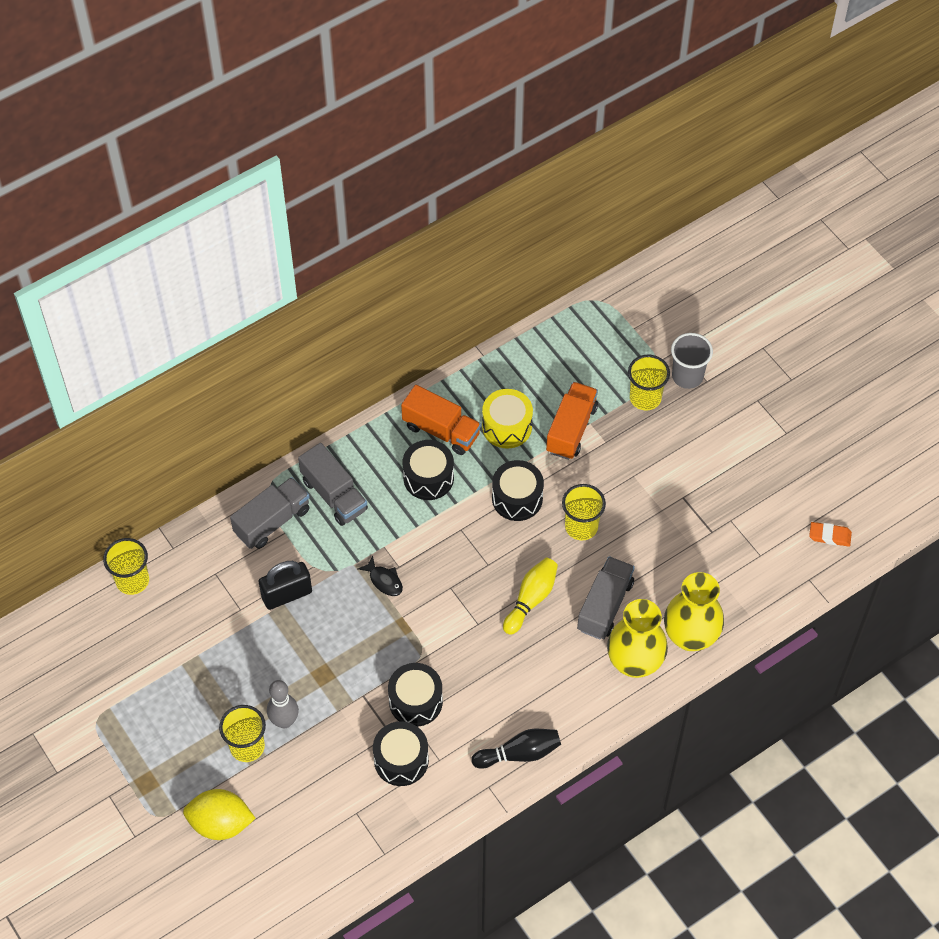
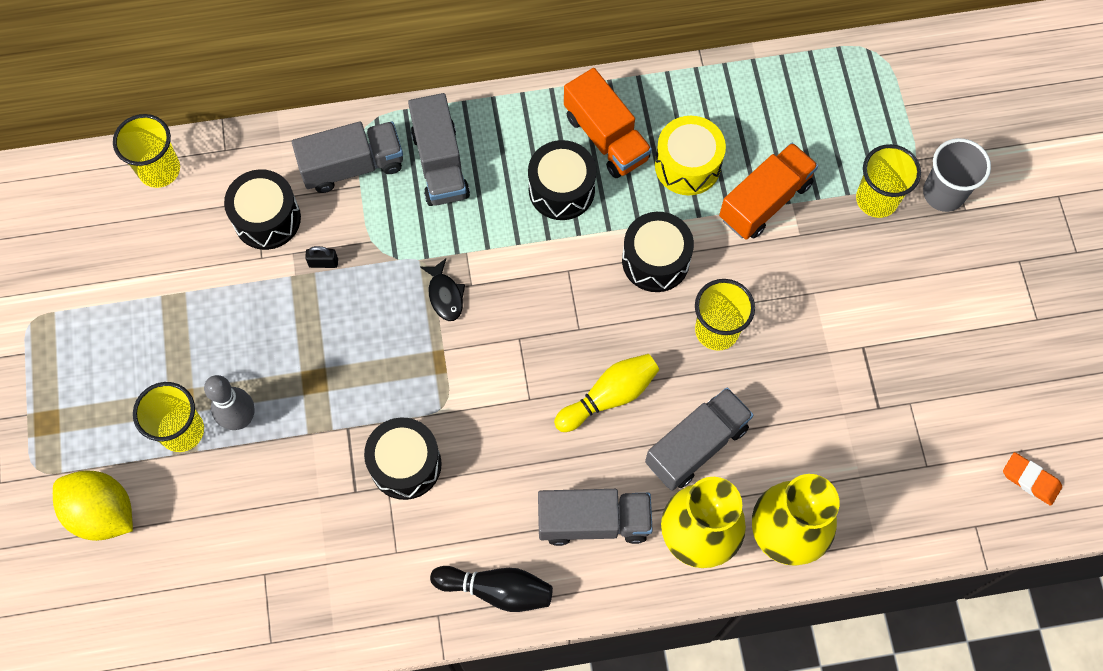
camera: 25 degrees right, 10 degrees up
black padlock [259,561,312,610] -> black padlock [305,246,338,268], size x0.46
black drum [373,721,429,786] -> black drum moved to [224,169,301,250]
none -> grey truck [538,489,653,546]

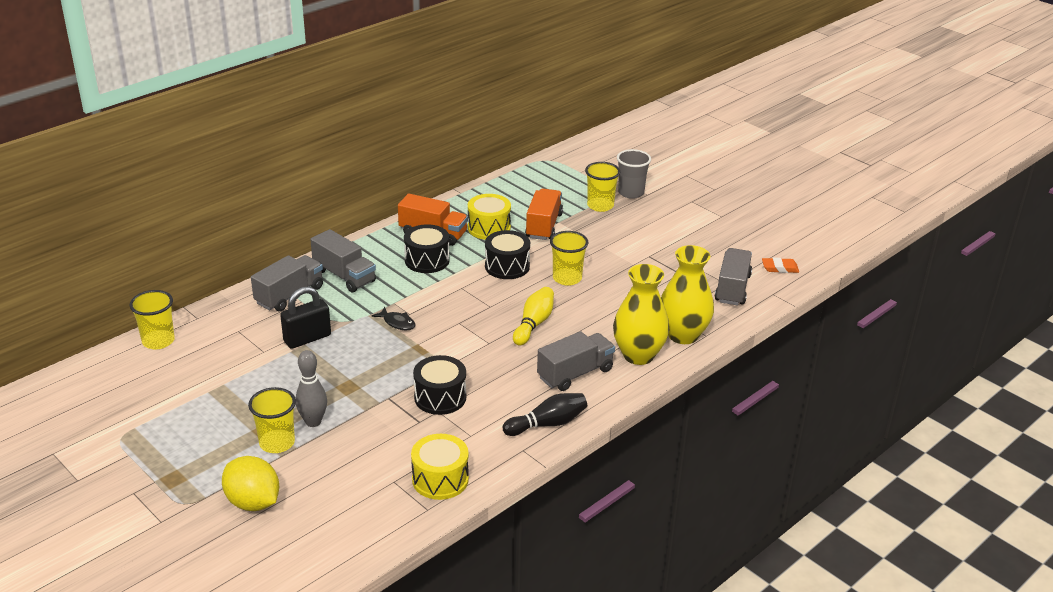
camera: 35 degrees left, 35 degrees down
yellow lemon [53,471,133,541] -> yellow lemon turned 45 degrees clockwise [222,456,279,511]
black drum [224,169,301,250] -> none
black padlock [305,246,338,268] -> black padlock [280,286,331,349], size x2.19
grey truck [645,387,753,491] -> grey truck moved to [715,248,752,305]
none -> yellow drum [411,434,469,500]

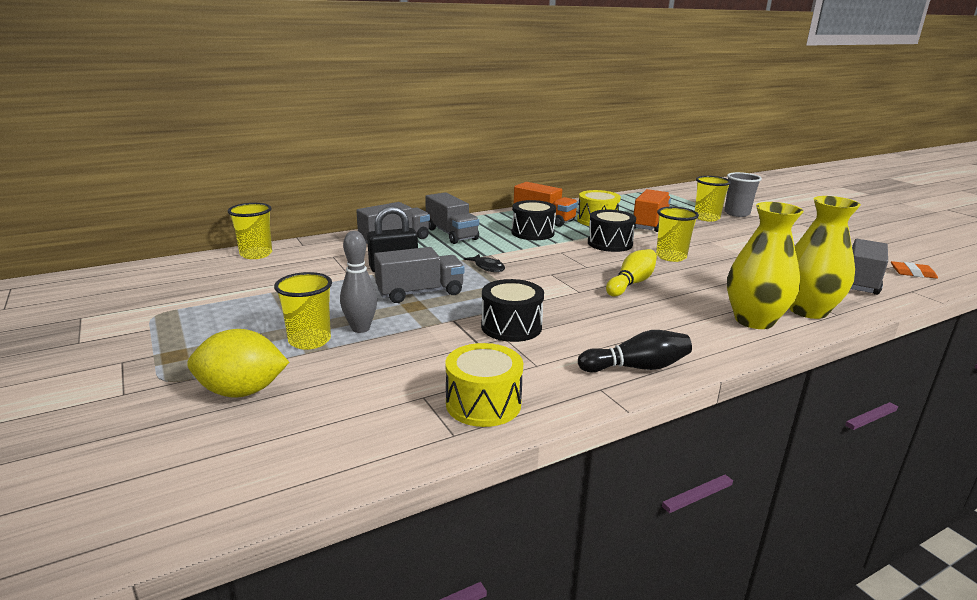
camera: 15 degrees right, 10 degrees down
yellow lemon [222,456,279,511] -> yellow lemon turned 60 degrees counterclockwise [187,329,289,398]
grey truck [537,331,615,391] -> grey truck moved to [374,247,465,303]

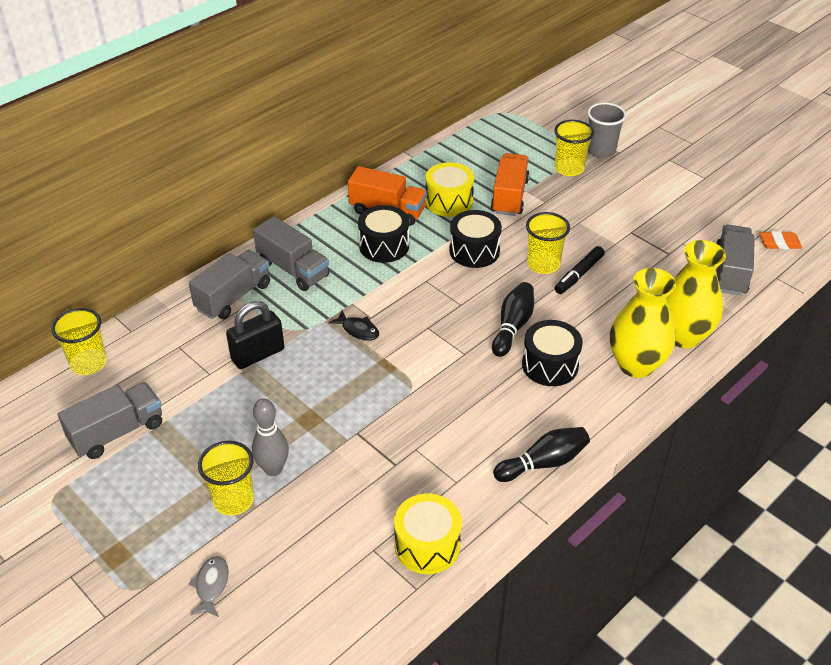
camera: 15 degrees left, 20 degrees up
yellow lemon [187,329,289,398] -> grey fish [189,556,229,617]
grey truck [374,247,465,303] -> grey truck moved to [58,382,162,459]
black drum [481,279,544,342] -> black drum moved to [522,320,583,386]
yellow bowling pin [606,249,657,297] -> black bowling pin [492,282,534,357]
none -> black marker [555,246,605,294]

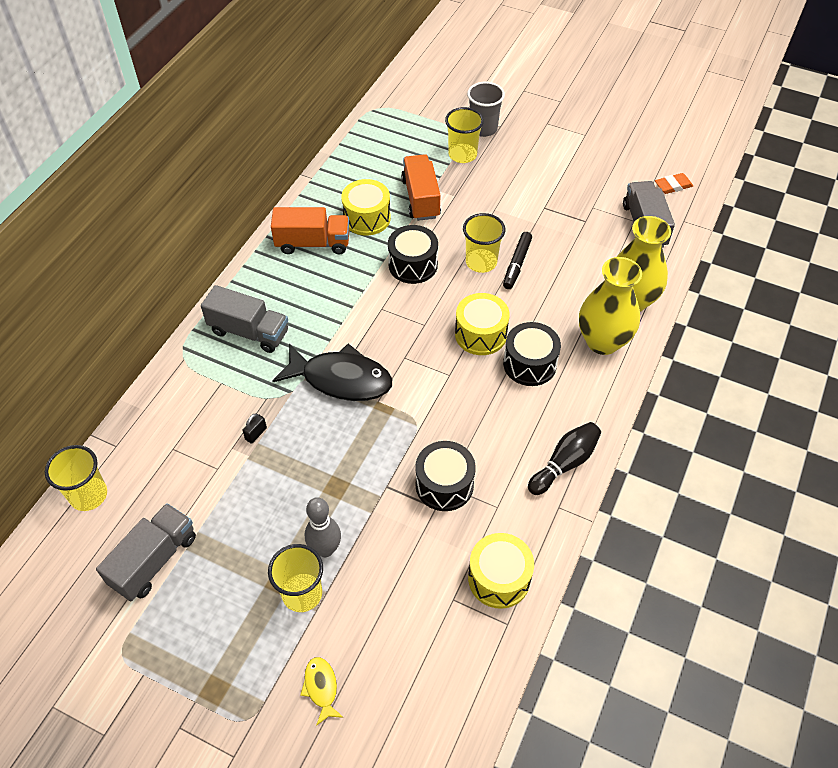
camera: 20 degrees left, 10 degrees up
grey truck [189,250,270,319] -> none
grey fish [189,556,229,617] -> yellow fish [300,657,344,726]
black padlock [226,301,284,369] -> black padlock [242,413,267,444], size x0.46
black fish [328,310,379,341] -> black fish [273,343,392,401], size x2.20
black drum [358,205,409,263] -> black drum moved to [415,441,476,511]
black bowling pin [492,282,534,357] -> yellow drum [455,293,510,355]

